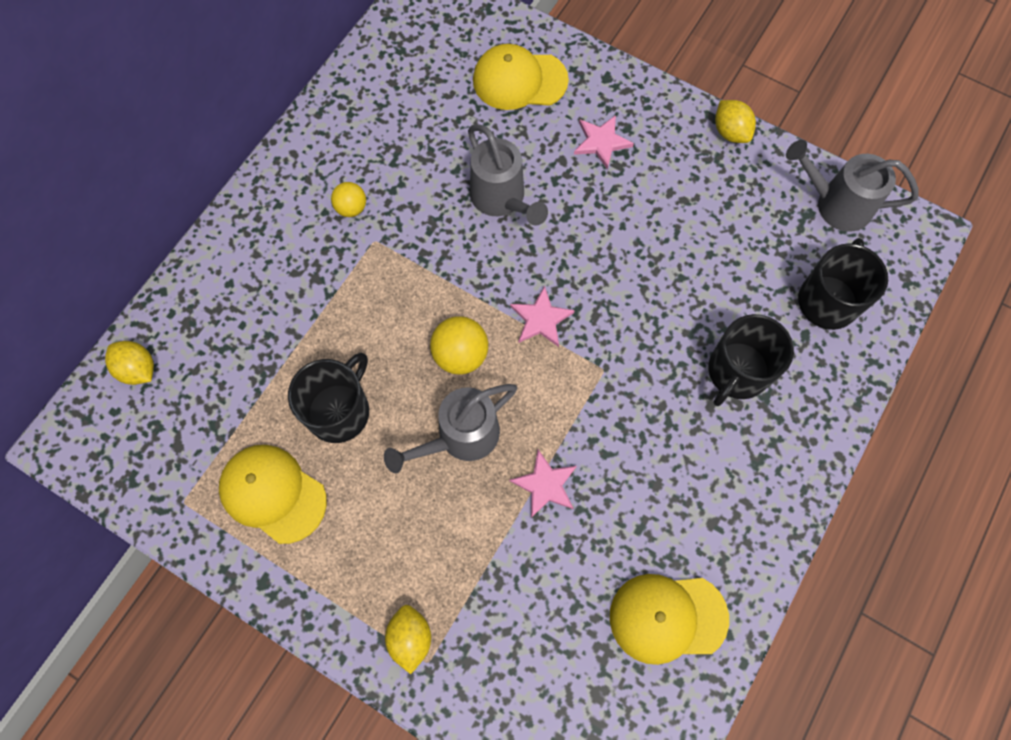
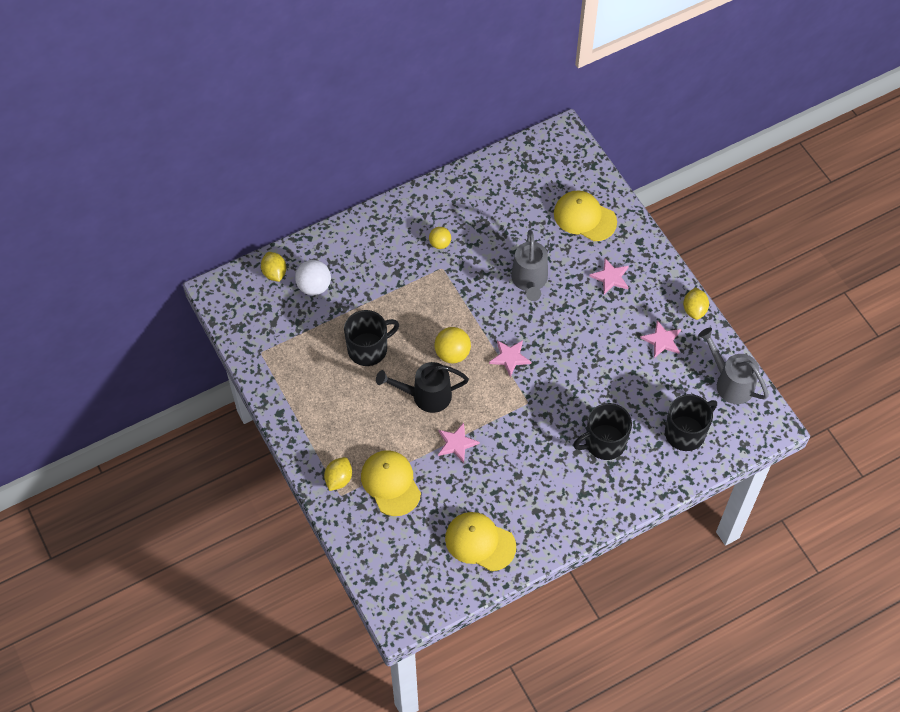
camera: 30 degrees right, 10 degrees down
yellow cap [219,445,327,544] -> yellow cap moved to [361,450,421,516]
grey watering can [384,384,517,473] -> black watering can [376,362,469,413]
none -> white ball [295,260,331,296]
none -> pink star [640,320,681,358]

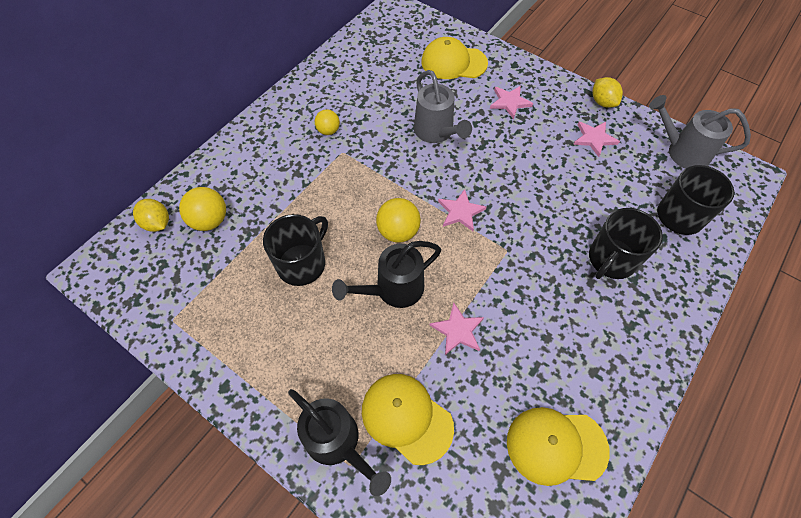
camera: 25 degrees left, 0 degrees up
white ball [295,260,331,296] -> yellow ball [179,187,226,231]
yellow lemon [324,457,352,491] -> black watering can [288,389,391,496]

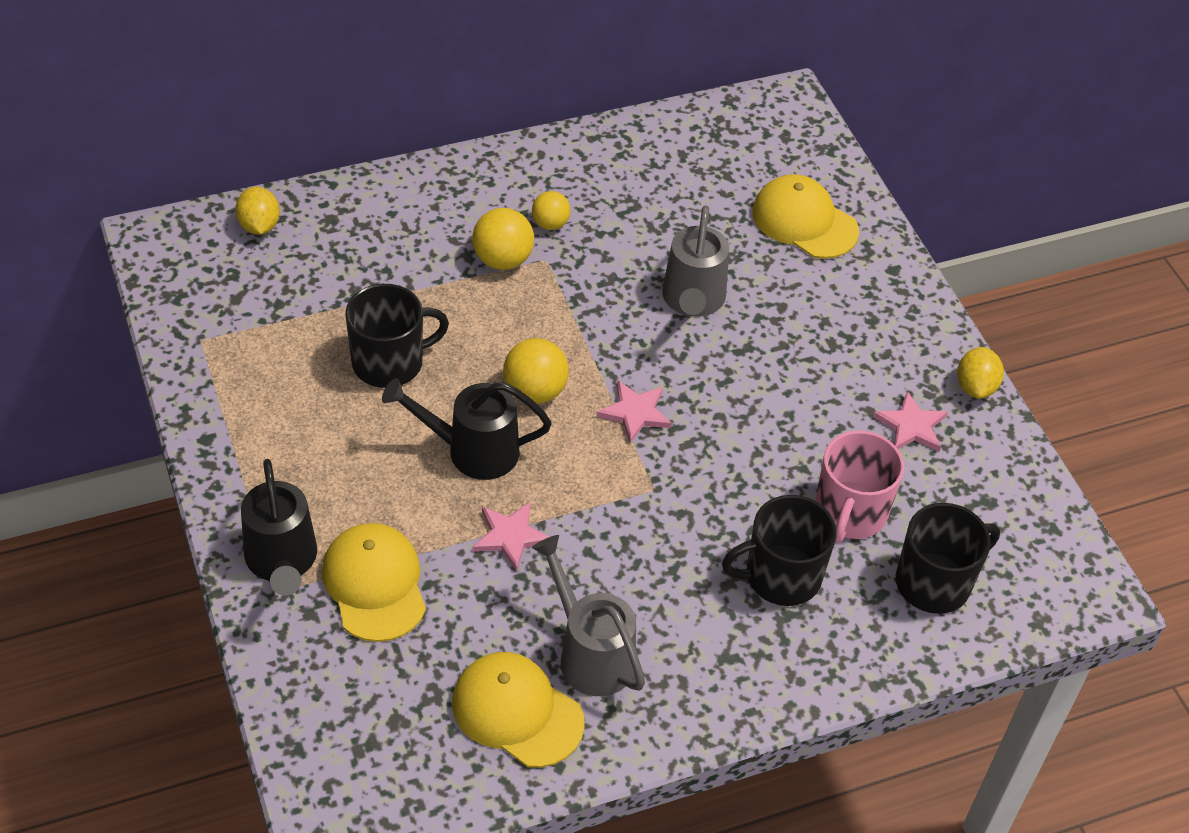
camera: 30 degrees right, 10 degrees down
yellow ball [179,187,226,231] -> yellow ball moved to [472,208,534,270]
pink star [490,86,533,119] -> none
grey watering can [649,95,751,169] -> grey watering can moved to [532,535,645,696]
none -> pink mug [815,430,904,543]

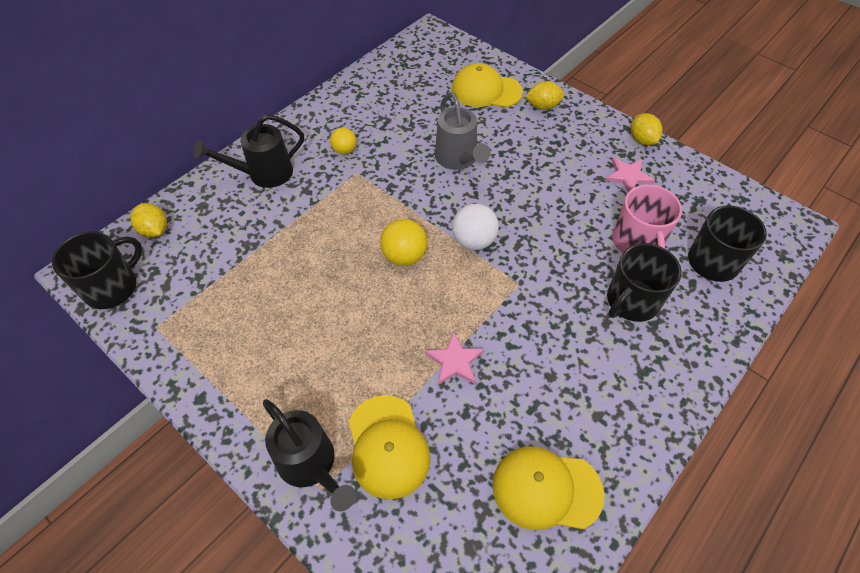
camera: 25 degrees left, 5 degrees up
yellow cap [322,523,426,642] -> yellow cap turned 150 degrees counterclockwise [349,395,431,500]
black mug [345,284,449,388] -> black mug moved to [52,231,142,309]
black watering can [382,378,552,480] -> black watering can moved to [193,114,304,188]
yellow ball [472,208,534,270] -> none
grey watering can [532,535,645,696] -> none
pink star [596,380,672,443] -> white ball [452,204,499,250]
none -> yellow lemon [525,81,564,110]

